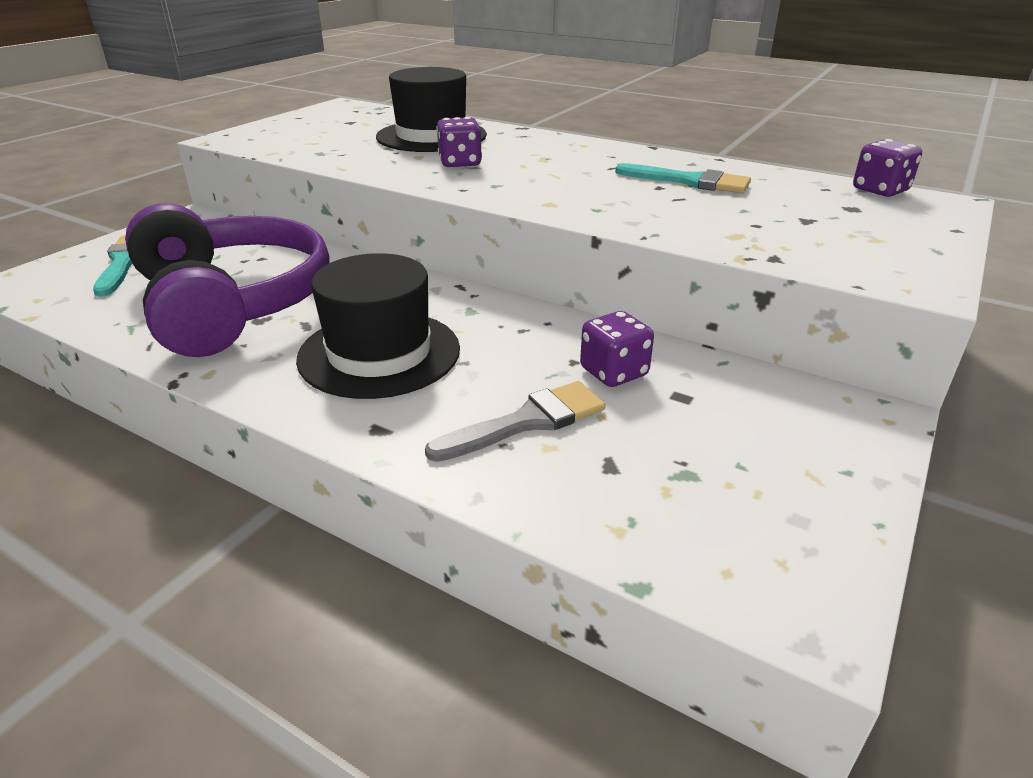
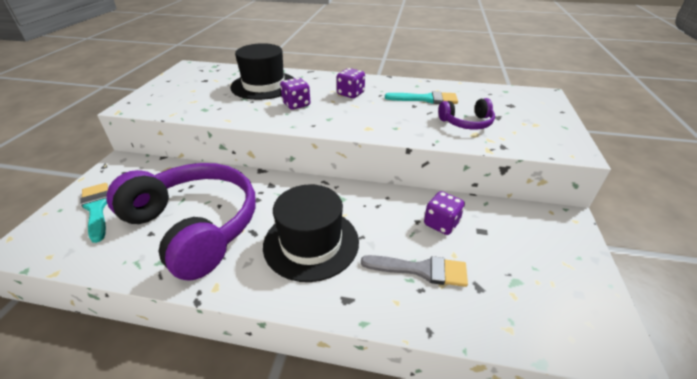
camera: 20 degrees left, 5 degrees up
grey brush [425,381,606,462] -> grey brush turned 60 degrees clockwise [361,255,468,287]
purple dice [853,139,922,197] -> purple dice moved to [337,68,365,98]
none -> purple headphones [438,98,495,130]

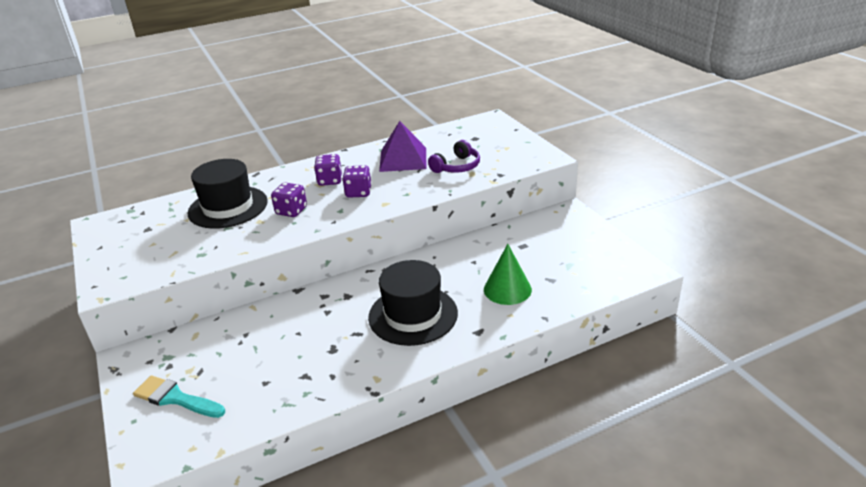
camera: 35 degrees left, 5 degrees down
purple headphones [106,163,255,281] -> none
grey brush [361,255,468,287] -> green cone [484,244,532,305]
turquoise brush [385,91,458,104] -> purple pyramid [379,121,427,172]
purple dice [424,191,465,235] -> purple dice moved to [342,165,372,198]

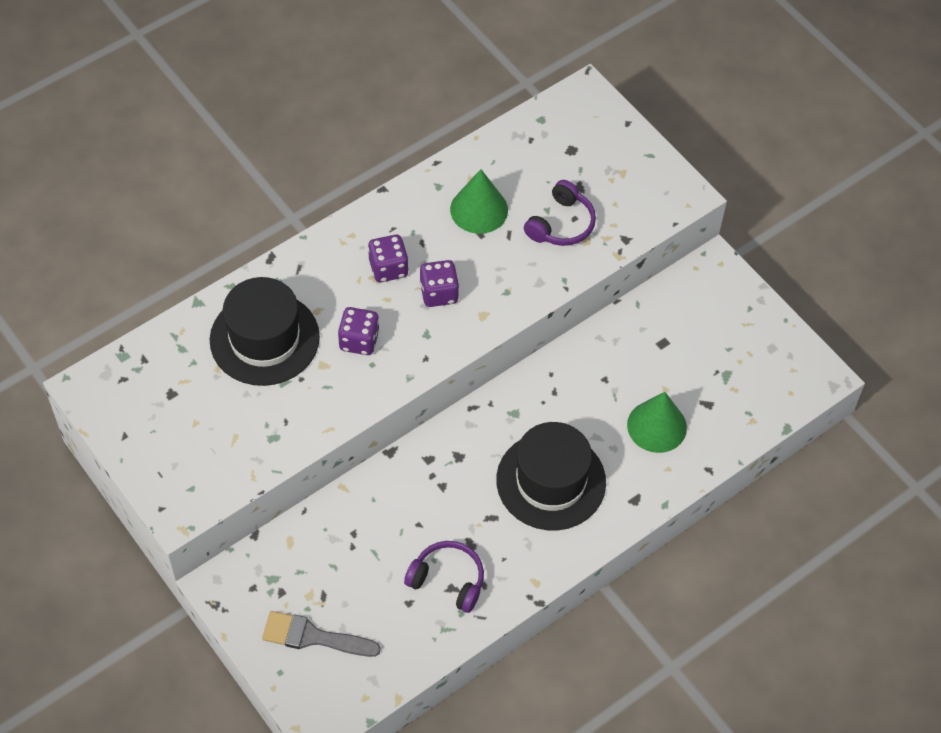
camera: 15 degrees left, 25 degrees up
turquoise brush [133,375,225,418] -> grey brush [262,611,381,657]
purple pyramid [379,121,427,172] -> green cone [450,169,508,234]
none -> purple headphones [404,541,484,613]

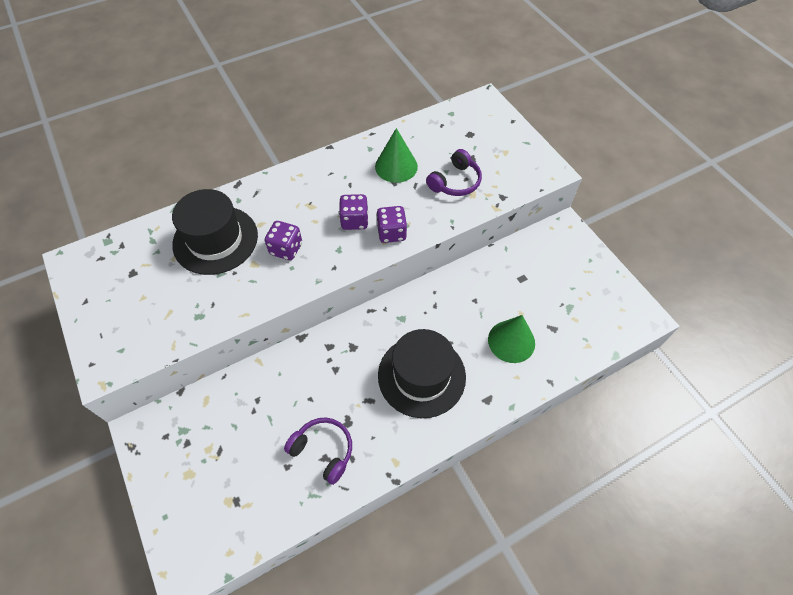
camera: 10 degrees right, 0 degrees up
grey brush [262,611,381,657] -> none
purple dice [368,235,409,282] -> purple dice moved to [376,206,407,243]

